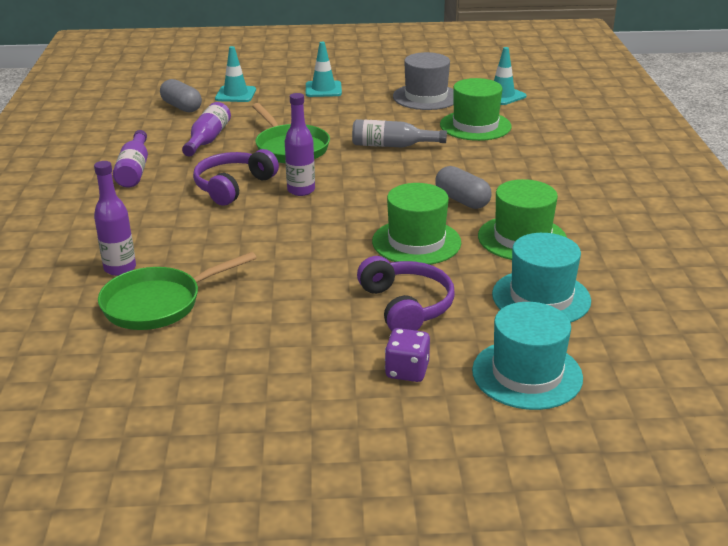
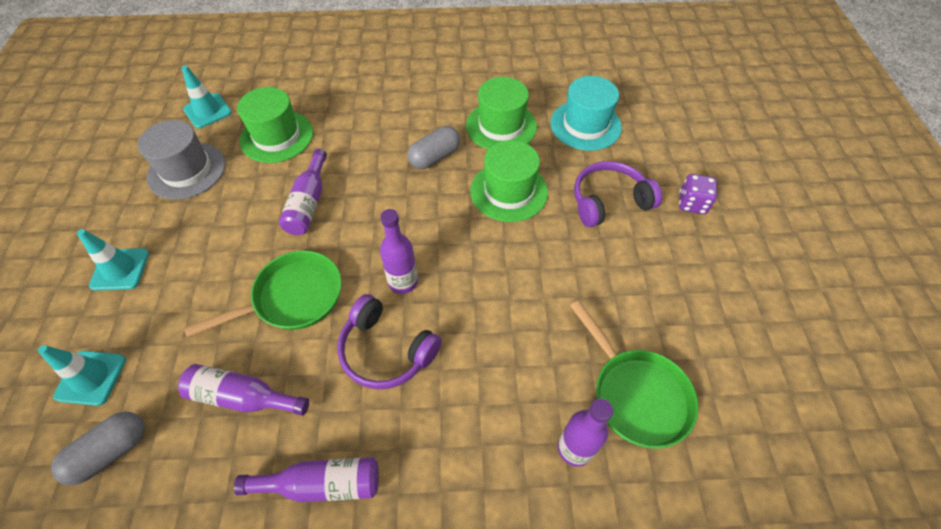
camera: 90 degrees left, 25 degrees up
grey bottle [352,119,447,148] -> purple bottle [279,149,327,235]
turquoise hat [472,302,583,410] -> none

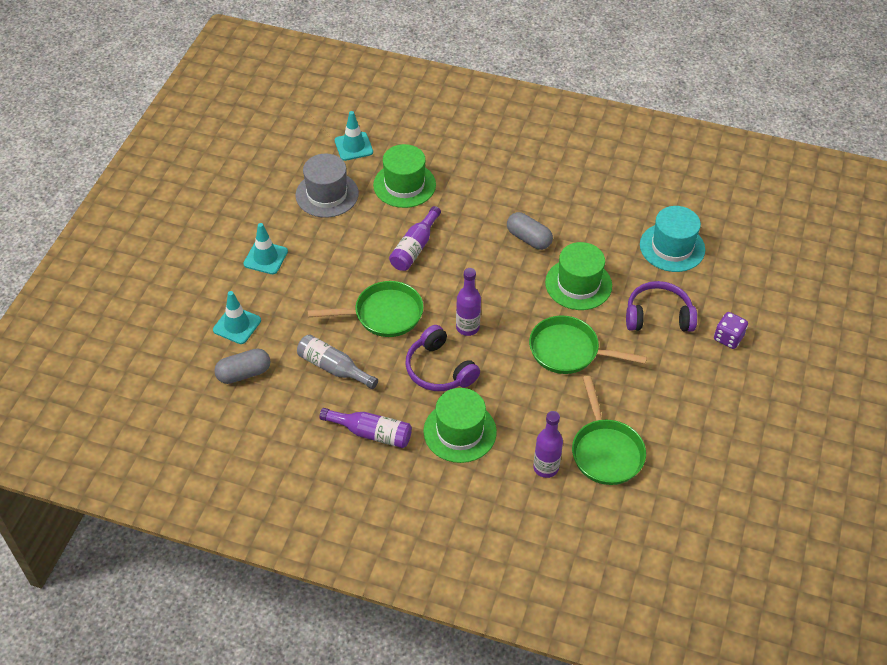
camera: 20 degrees right, 5 degrees down
purple bottle [178,364,309,416] -> grey bottle [297,334,378,389]
grey capsule [407,126,461,169] -> grey capsule turned 60 degrees clockwise [507,212,553,250]
green hat [466,77,537,149] -> green hat moved to [423,388,497,463]
none -> green pan [529,316,647,374]

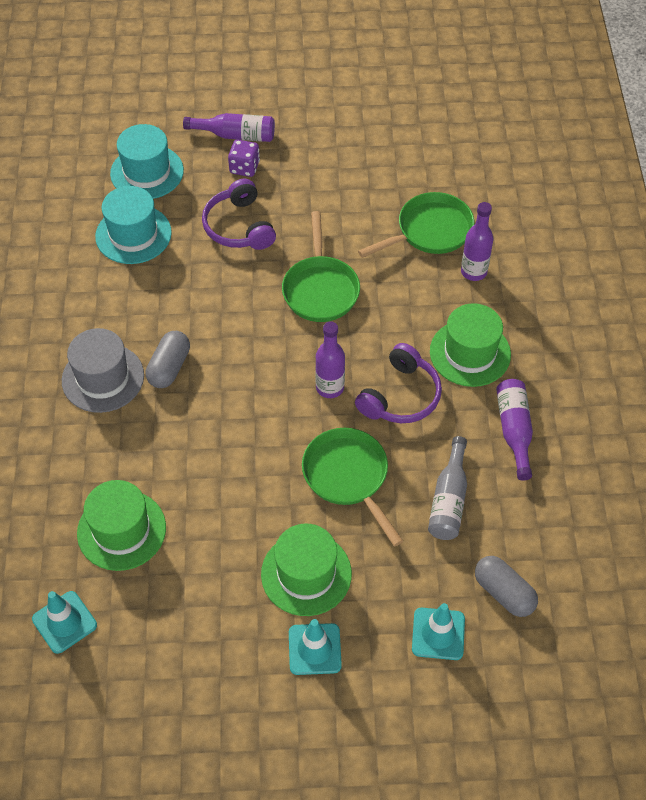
camera: 110 degrees left, 5 degrees up
grey hat [295,154,359,218] -> grey hat moved to [62,328,144,413]
purple bottle [389,206,441,271] -> purple bottle moved to [183,113,275,142]
green hat [545,242,612,310] -> green hat moved to [261,524,352,616]
none -> turquoise hat [110,124,184,199]

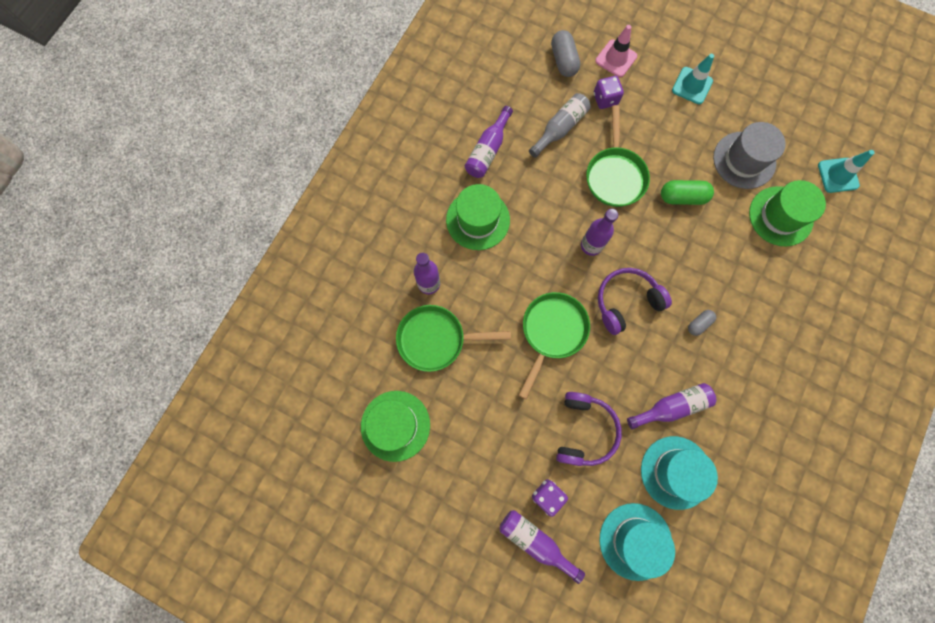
camera: 150 degrees left, 20 degrees up
grey hat [62,328,144,413] -> grey hat moved to [713,122,786,189]
grey capsule [146,331,190,388] -> grey capsule [688,310,716,336], size x0.60
green hat [261,524,352,616] -> green hat moved to [361,391,430,462]
purple headphones [355,343,442,423] -> purple headphones moved to [598,268,672,335]
turquoise traffic cone [412,603,465,660] -> pink traffic cone [595,25,637,77]
none -> purple dice [594,76,624,109]
none -> purple bottle [627,383,716,429]
none -> green capsule [661,180,714,205]

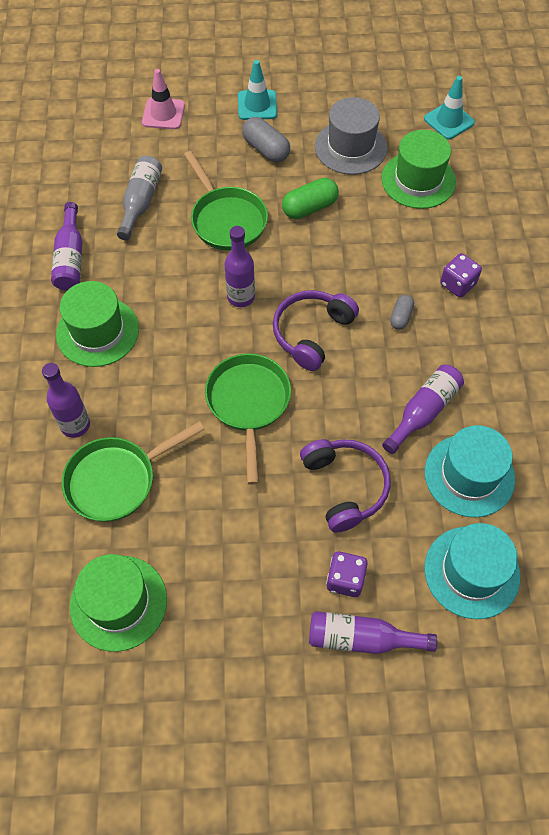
camera: 30 degrees left, 15 degrees down
grey capsule [551,30,580,77] -> grey capsule moved to [242,117,290,162]
purple dice [594,76,624,109] -> purple dice moved to [440,253,482,298]

